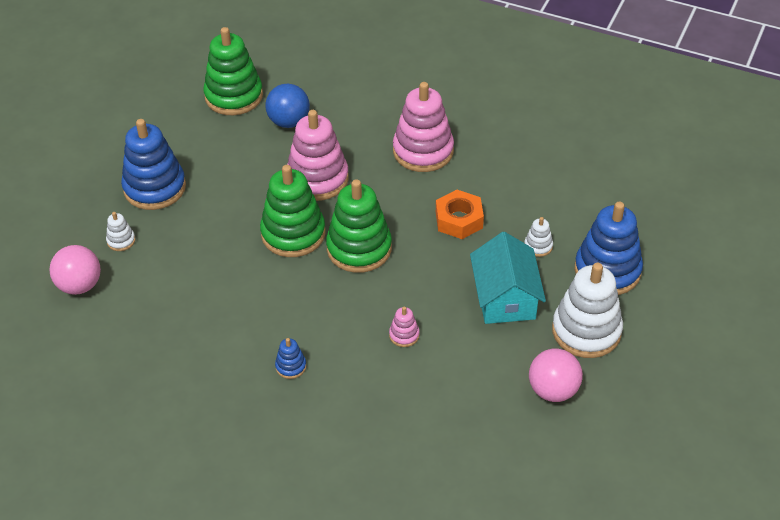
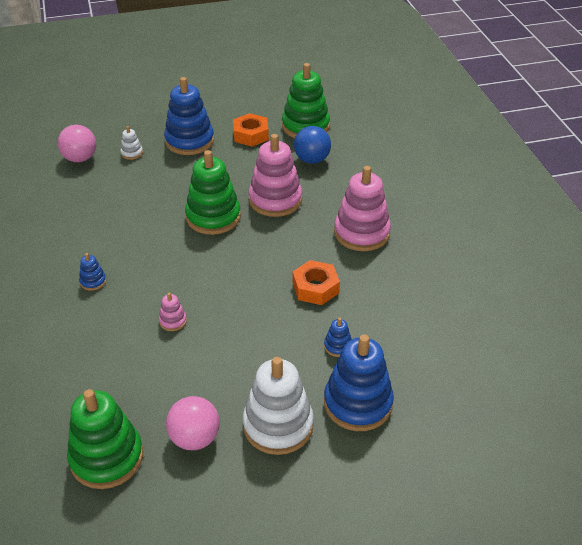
camera: 50 degrees right, 5 degrees down
green stacking toy [326,179,392,273] -> green stacking toy moved to [67,389,143,489]
turquoise house [470,232,546,324] -> none
white stacking toy [524,217,553,257] -> blue stacking toy [324,318,351,357]
none -> orange nut [233,113,269,147]

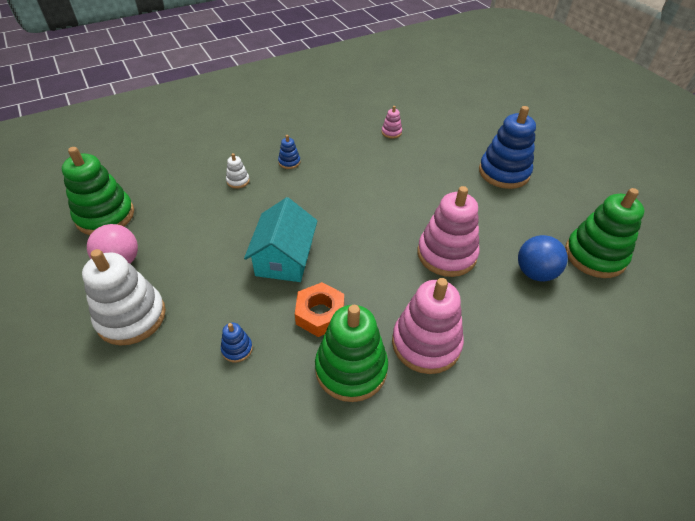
camera: 75 degrees right, 5 degrees up
pink ball [58,125,96,162] -> none
white stacking toy [120,126,143,160] -> white stacking toy moved to [226,153,250,188]
pink stacking toy [159,292,187,331] -> pink stacking toy moved to [382,106,402,138]
green stacking toy [185,150,241,235] -> green stacking toy moved to [315,305,388,402]
orange nut [233,113,269,147] -> none
blue stacking toy [324,334,394,431] -> none
none -> turquoise house [244,197,317,282]

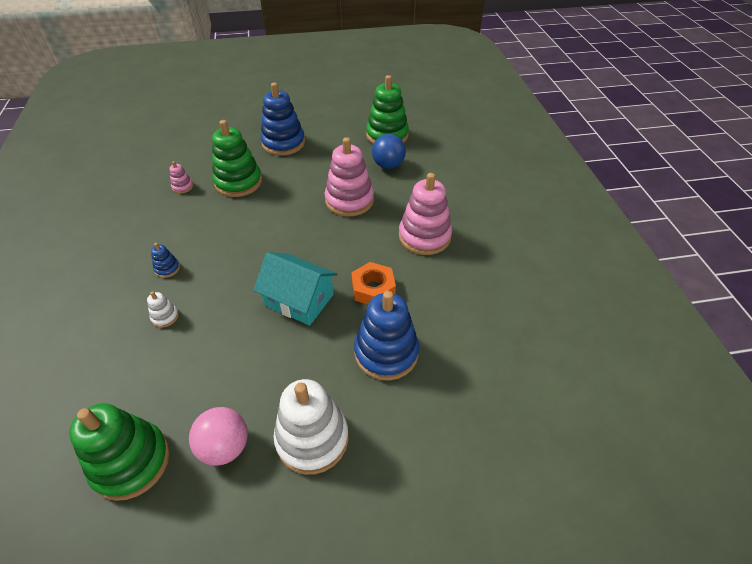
camera: 70 degrees left, 0 degrees up
blue stacking toy [221,323,253,362] -> blue stacking toy [354,291,419,381], size x2.28
green stacking toy [315,305,388,402] -> green stacking toy moved to [212,120,262,197]

